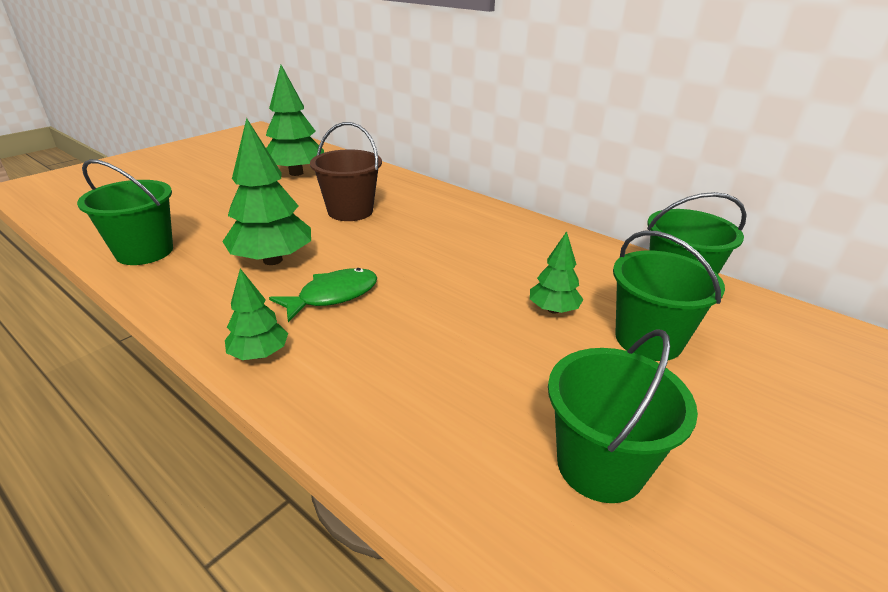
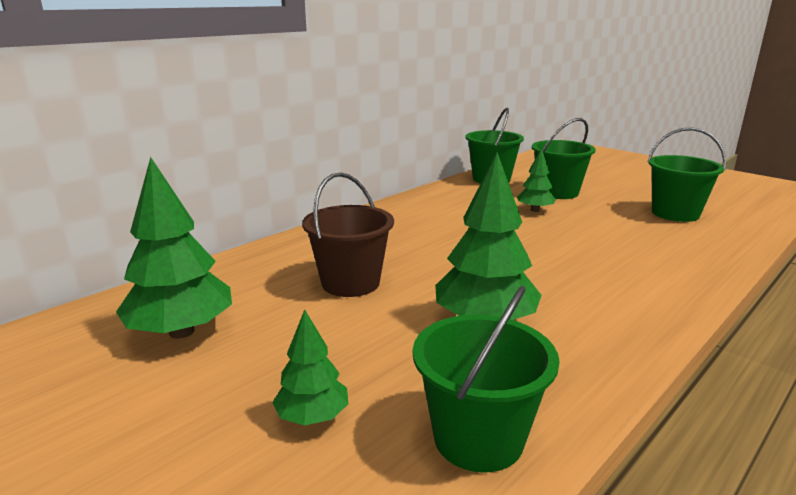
camera: 85 degrees left, 10 degrees down
green tree [225,269,288,360] -> green tree moved to [272,309,348,426]
green fish [269,268,377,322] -> none

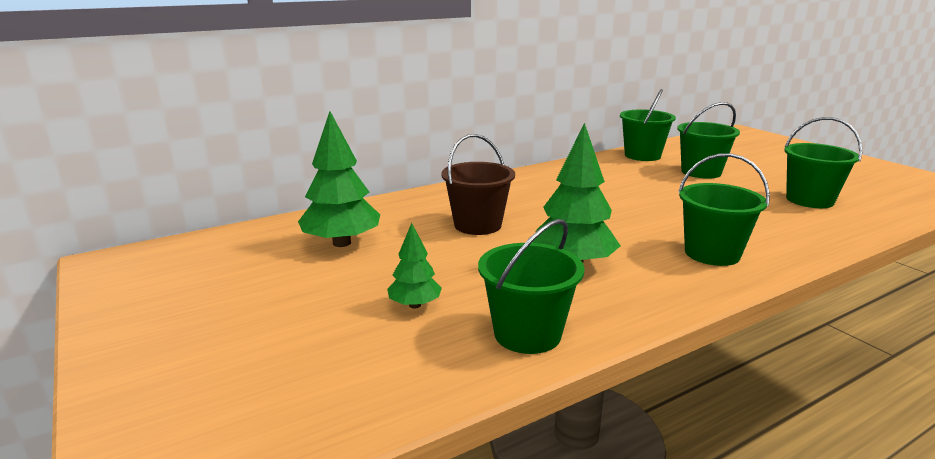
camera: 15 degrees right, 0 degrees up
green tree [517,148,556,212] -> none
none -> green bucket [678,153,770,266]

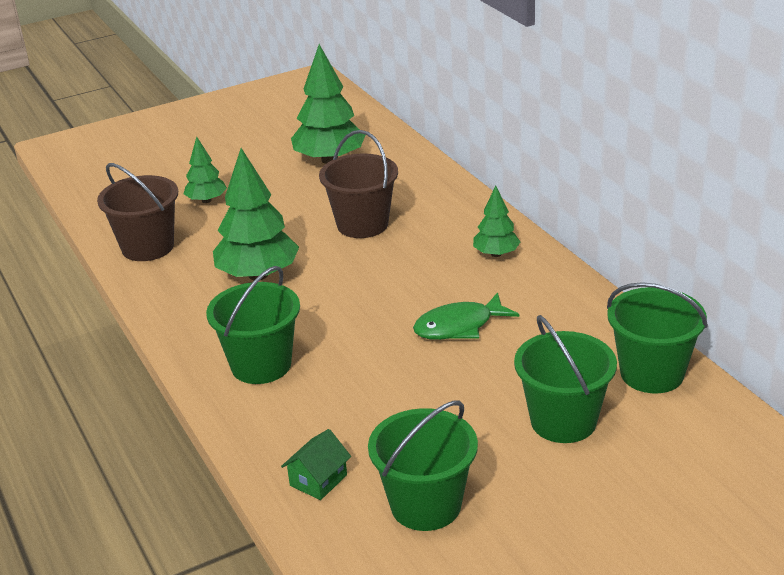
camera: 95 degrees right, 10 degrees up
green bucket [478,219,585,354] -> brown bucket [97,163,178,261]
none -> green house [281,429,351,500]
none -> green fish [413,292,519,340]
none -> green tree [473,186,520,257]

